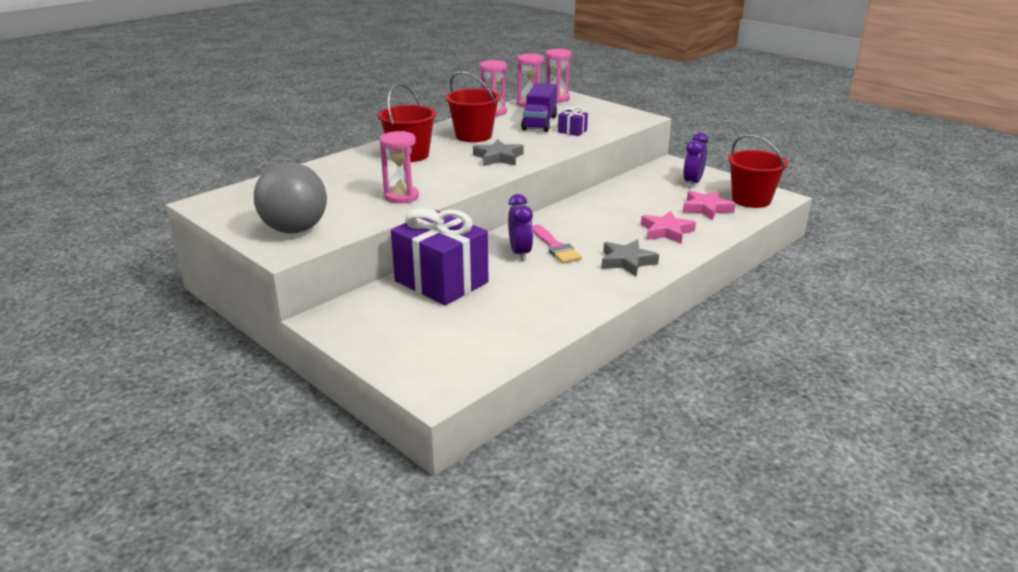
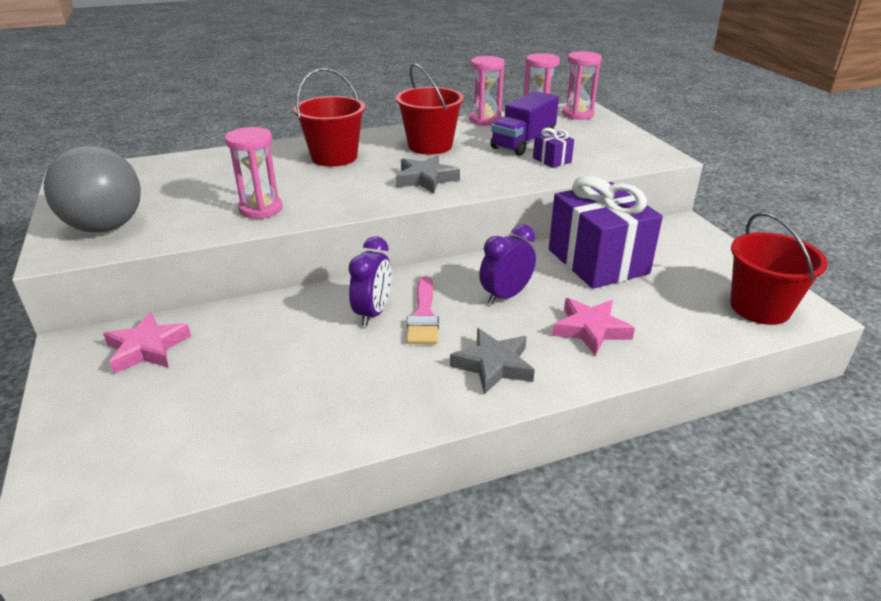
camera: 25 degrees right, 5 degrees up
purple gift [391,208,488,305] -> purple gift moved to [549,176,663,289]
purple clock [683,133,708,188] -> purple clock moved to [479,224,536,305]
pink star [683,191,735,220] -> pink star moved to [103,312,191,374]

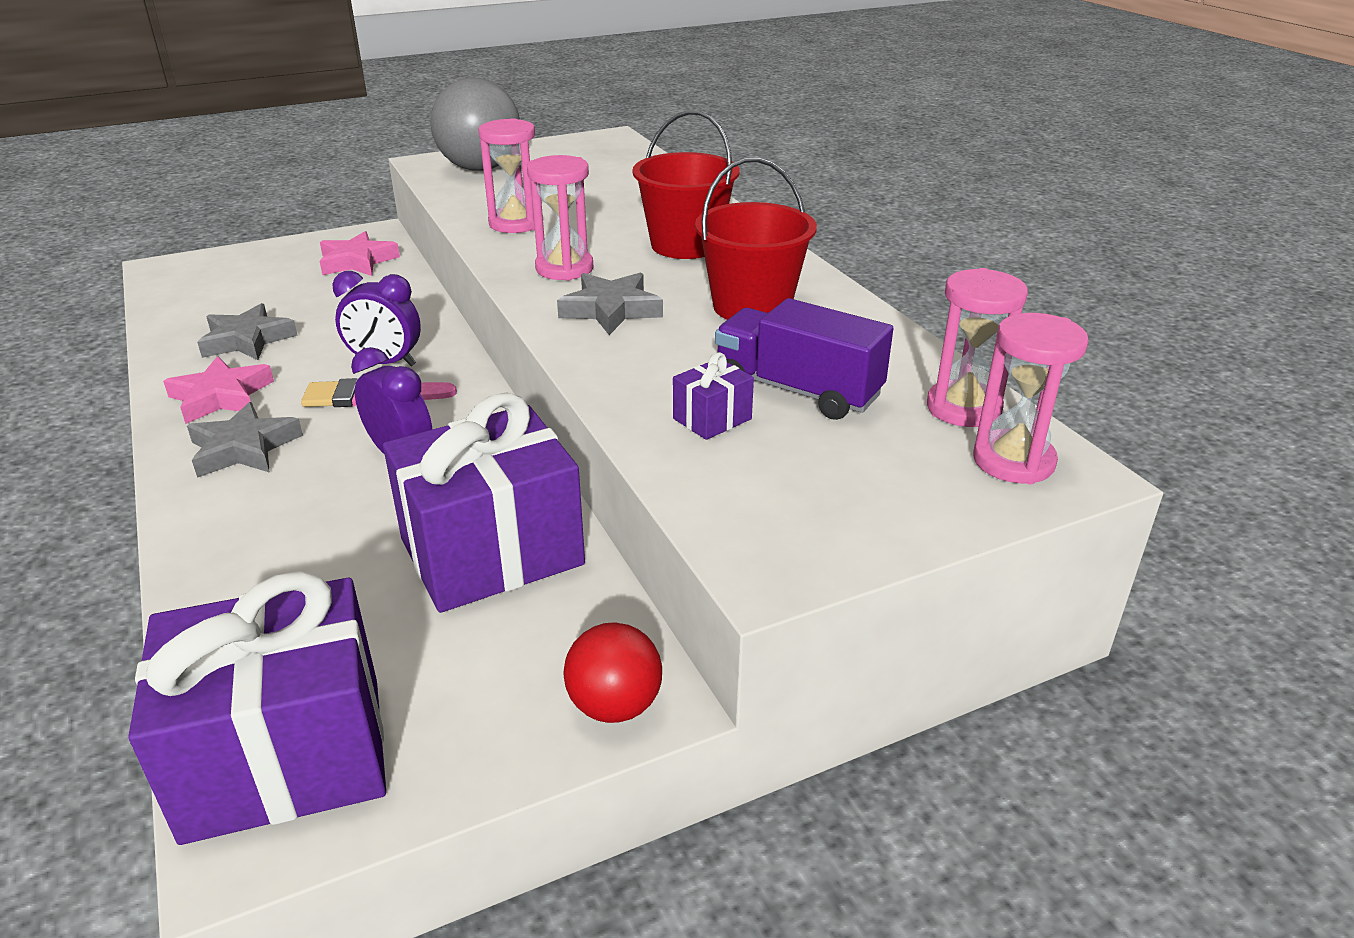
camera: 85 degrees right, 0 degrees up
pink hourglass [469,56,505,126] -> pink hourglass moved to [527,155,593,281]
pink star [552,298,635,356] -> pink star moved to [163,356,274,424]
red bucket [730,212,828,325] -> purple gift [128,571,386,845]
none -> grey star [197,303,298,360]
none -> red ball [564,622,662,723]

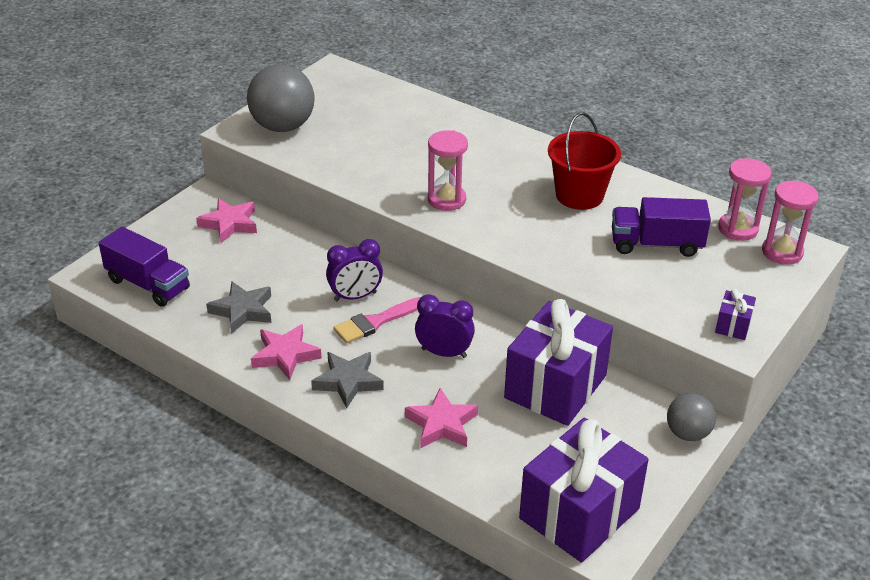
camera: 30 degrees left, 5 degrees up
pink hourglass [478,118,535,233] -> none
grey star [557,273,663,335] -> none
red ball [564,622,662,723] -> grey ball [667,393,716,441]
red bucket [632,110,739,259] -> none
purple gift [673,352,754,440] -> purple gift moved to [715,289,756,340]
none -> purple truck [99,227,190,307]
none -> pink star [405,388,478,448]

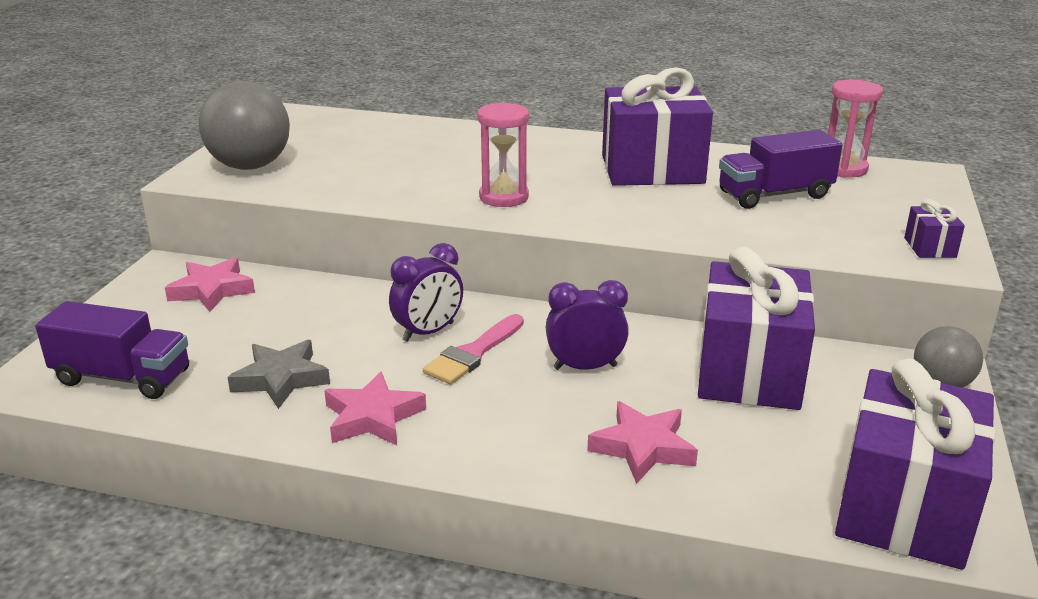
camera: 20 degrees left, 10 degrees down
grey star [311,352,384,408] -> none
red bucket [548,112,621,210] -> purple gift [602,67,713,186]
pink hourglass [762,181,819,265] -> none

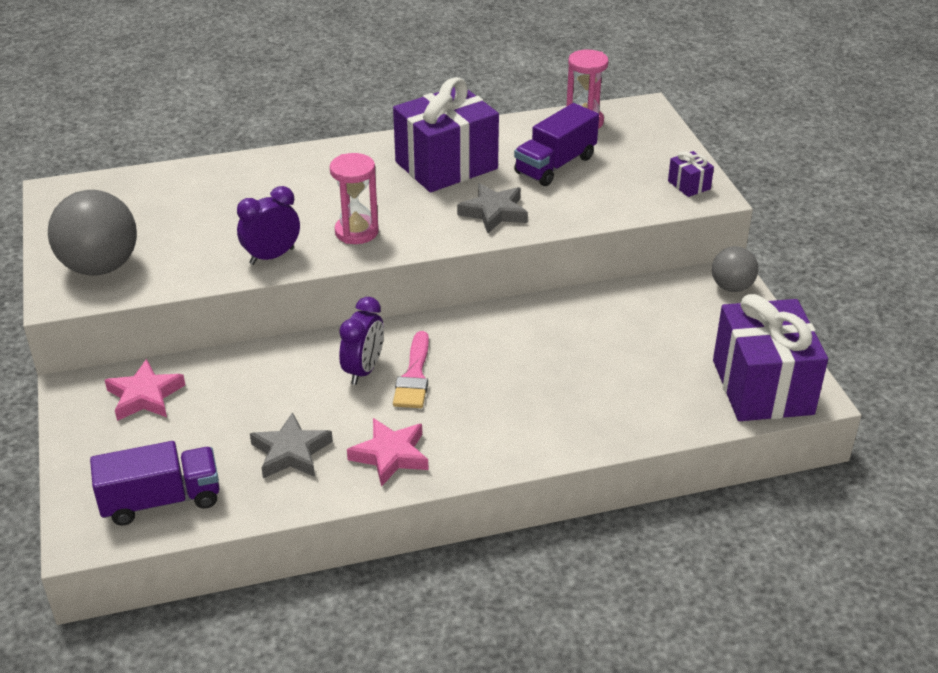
camera: 30 degrees left, 10 degrees up
purple clock [546,280,629,370] -> purple clock moved to [237,186,300,265]
pink star [587,401,698,484] -> none
purple gift [698,247,815,410] -> none
none -> grey star [457,183,528,233]

